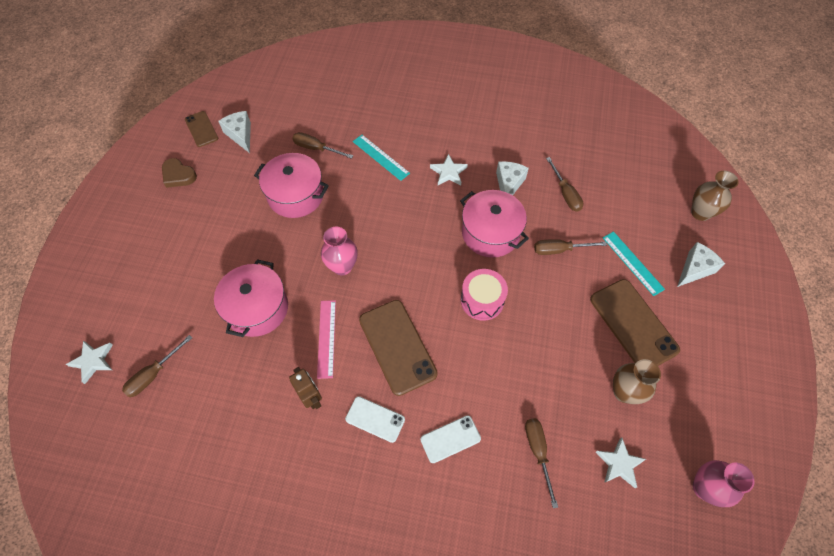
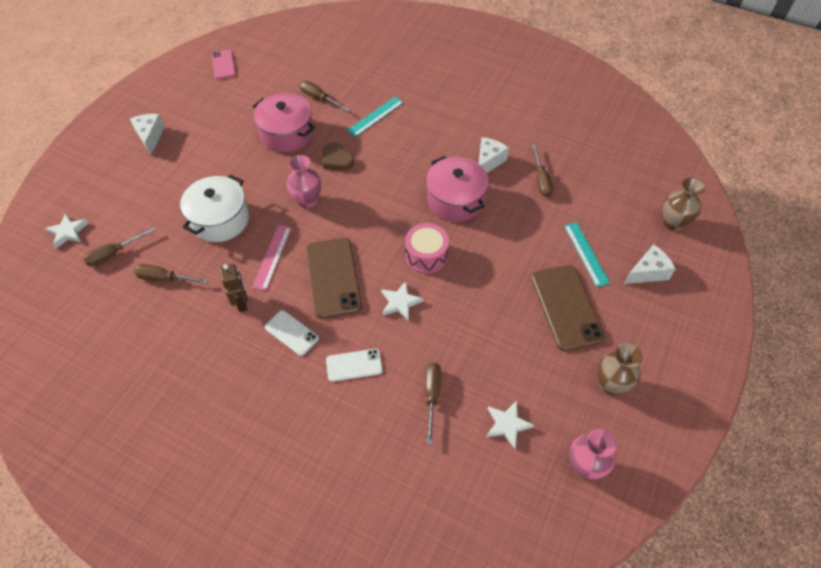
camera: 15 degrees right, 5 degrees down
brown heart [162,158,197,188] -> brown heart moved to [323,142,354,171]
brown phone [185,111,218,147] -> pink phone [212,50,236,79]
pink pot [214,259,288,337] -> white pot [180,175,249,242]
white cheese [218,111,251,153] -> white cheese moved to [130,114,165,155]
turquoise ruler [353,135,410,181] -> turquoise ruler turned 75 degrees clockwise [347,96,404,137]
white star [430,154,468,185] -> white star moved to [381,281,423,321]
brown screwdriver [534,239,607,255] -> brown screwdriver moved to [134,264,208,284]
brown vase [613,359,661,404] -> brown vase moved to [597,343,642,395]

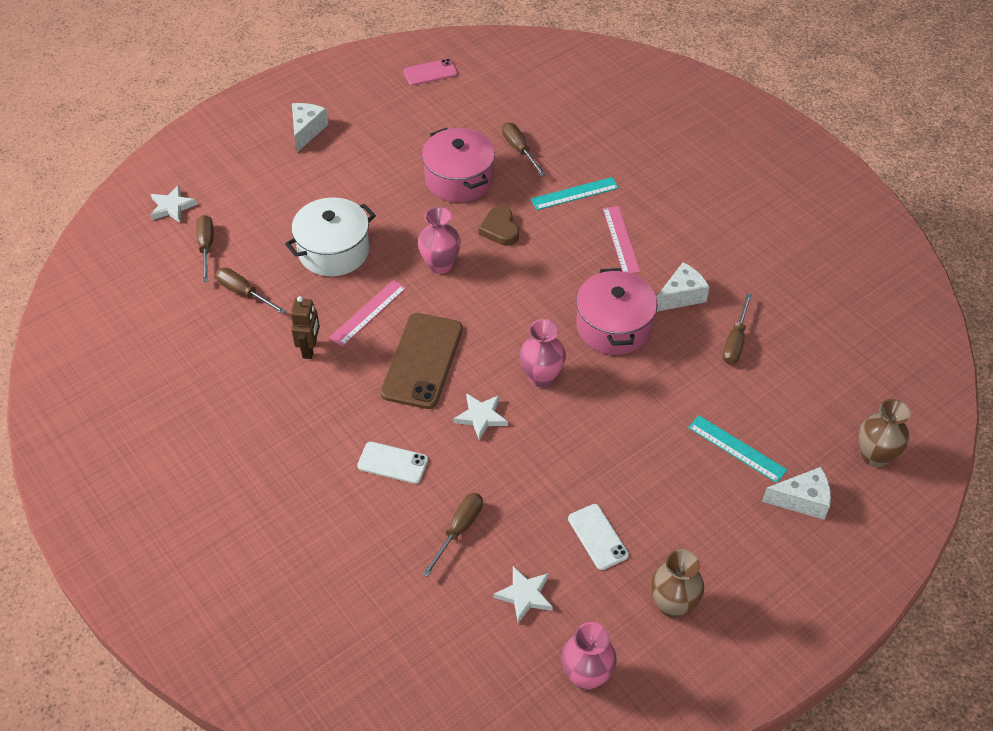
camera: 25 degrees right, 5 degrees down
brown screwdriver [83,227,156,266] -> brown screwdriver turned 90 degrees clockwise [196,215,214,282]
pink phone [212,50,236,79] -> pink phone turned 60 degrees clockwise [403,59,458,86]
white phone [265,310,319,356] -> white phone moved to [568,504,629,570]
pink drum [405,223,449,274] -> pink vase [519,319,566,387]
brown phone [531,265,605,351] -> none
turquoise ruler [564,222,610,287] -> turquoise ruler turned 60 degrees counterclockwise [688,415,787,483]
none -> pink ruler [603,206,640,274]

